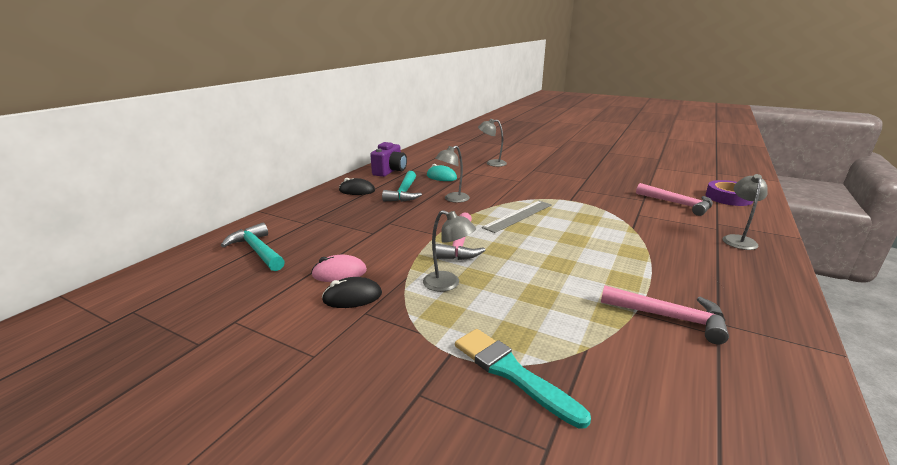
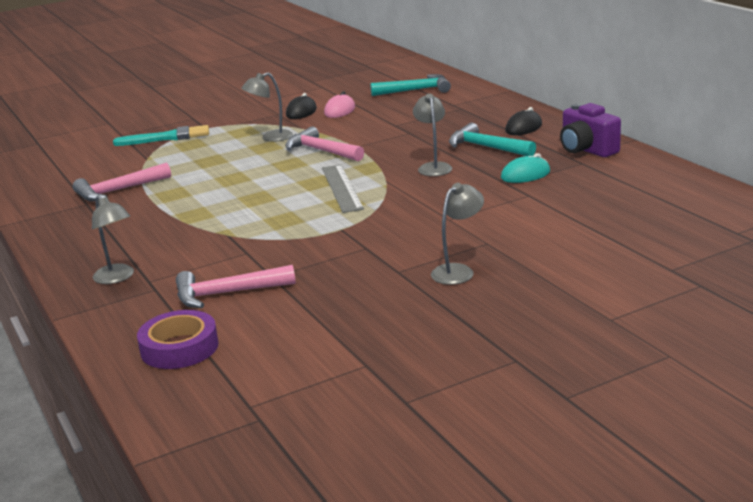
camera: 125 degrees right, 0 degrees up
grey lamp [478,119,507,167] -> grey lamp moved to [431,183,484,285]

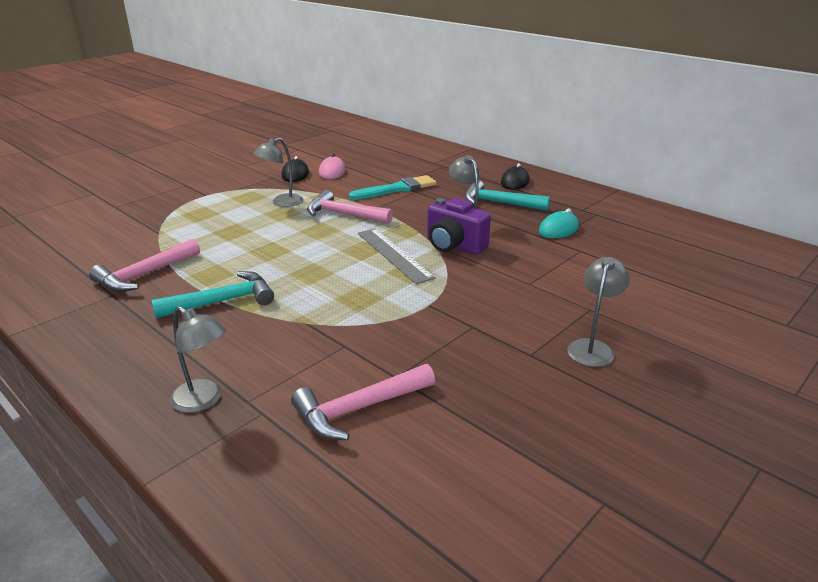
camera: 20 degrees left, 5 degrees up
turquoise brush [113,125,209,146] -> turquoise brush moved to [349,175,437,200]
purple tape [137,310,219,369] -> none
turquoise hammer [370,74,451,96] -> turquoise hammer moved to [151,271,274,318]
purple camera [560,103,621,157] -> purple camera moved to [427,198,491,255]

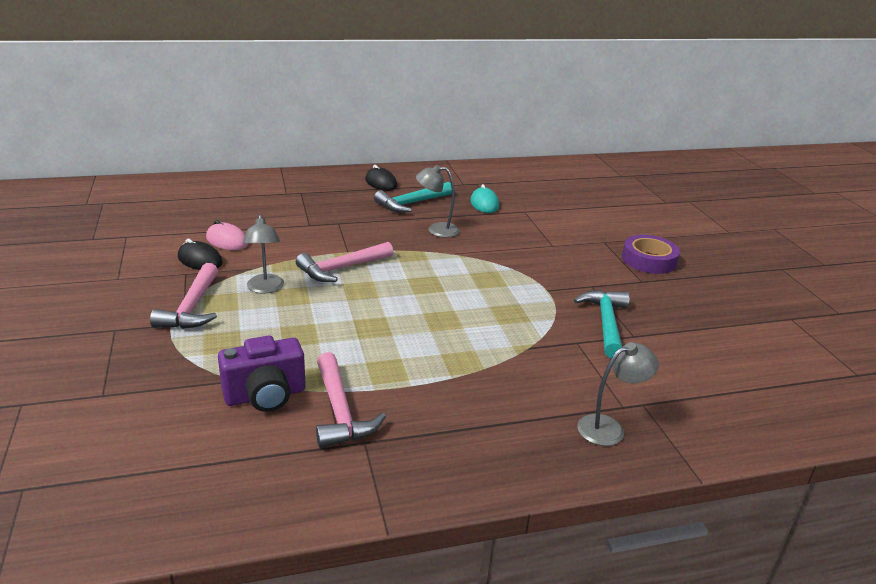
camera: 60 degrees left, 0 degrees up
turquoise hammer [151,271,274,318] -> turquoise hammer moved to [574,290,630,358]
pink hammer [291,364,435,440] -> pink hammer moved to [150,263,218,329]
turquoise brush [349,175,437,200] -> none
grey ruler [358,229,435,284] -> none
purple camera [427,198,491,255] -> purple camera moved to [218,336,306,412]
grey lamp [567,257,630,367] -> purple tape [622,235,680,274]

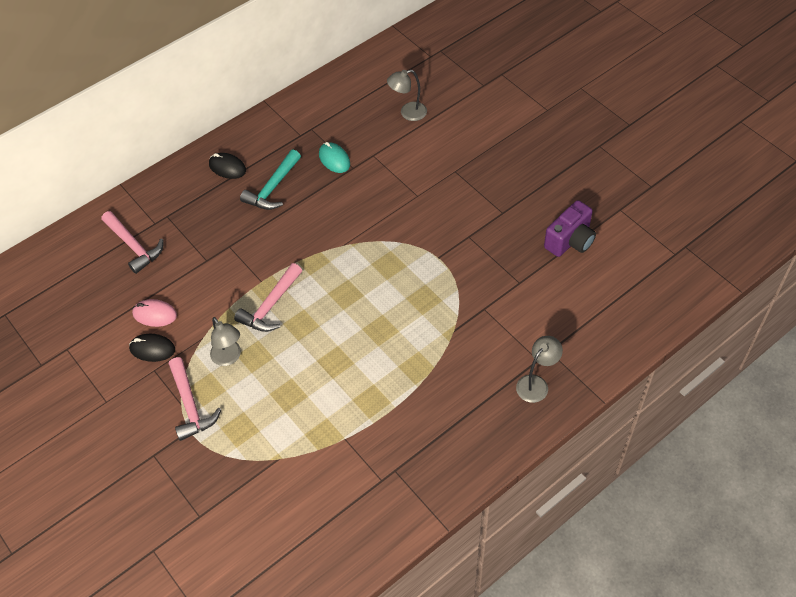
camera: 20 degrees left, 25 degrees up
purple camera [218,336,306,412] -> purple camera moved to [544,200,596,257]
pink hammer [316,352,386,448] -> pink hammer moved to [102,211,163,274]
grey lamp [416,165,460,238] -> grey lamp moved to [387,70,427,121]
turquoise hammer [574,290,630,358] -> none
purple tape [622,235,680,274] -> none

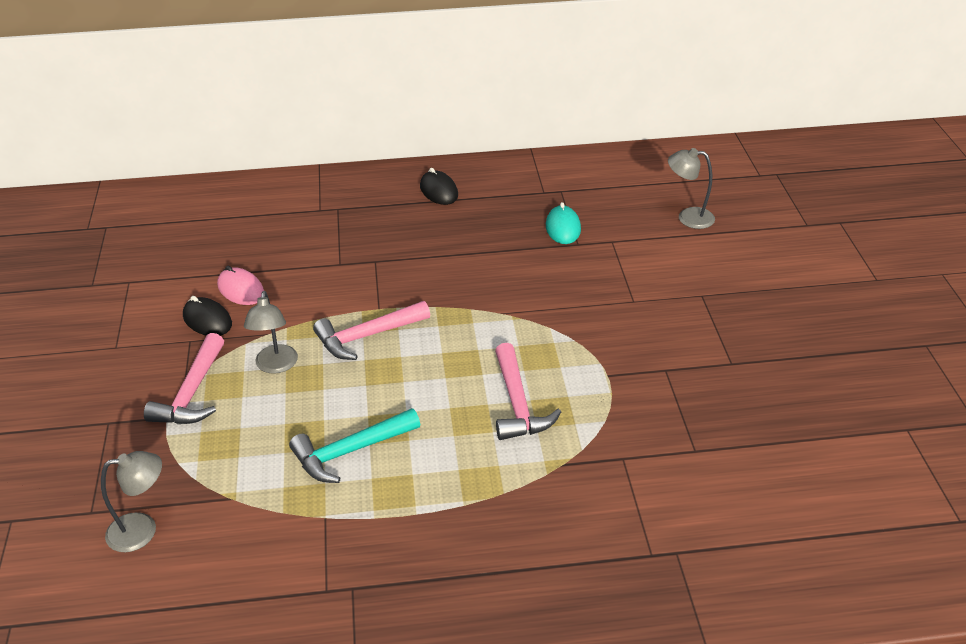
camera: 30 degrees right, 15 degrees down
pink hammer [102,211,163,274] -> pink hammer moved to [495,343,561,440]
turquoise hammer [240,149,301,210] -> turquoise hammer moved to [289,408,420,483]
grey lamp [516,336,563,403] -> grey lamp moved to [101,451,162,552]
purple camera [544,200,596,257] -> none

